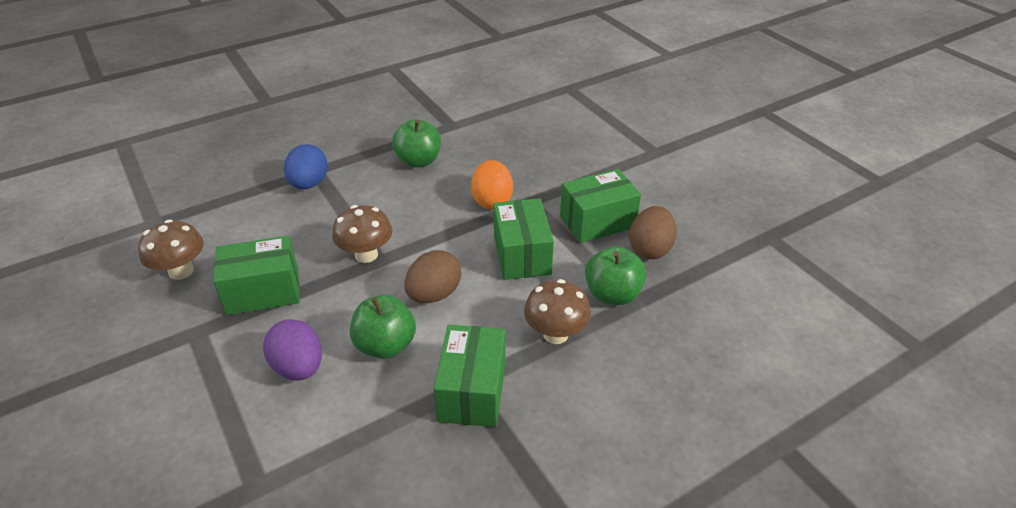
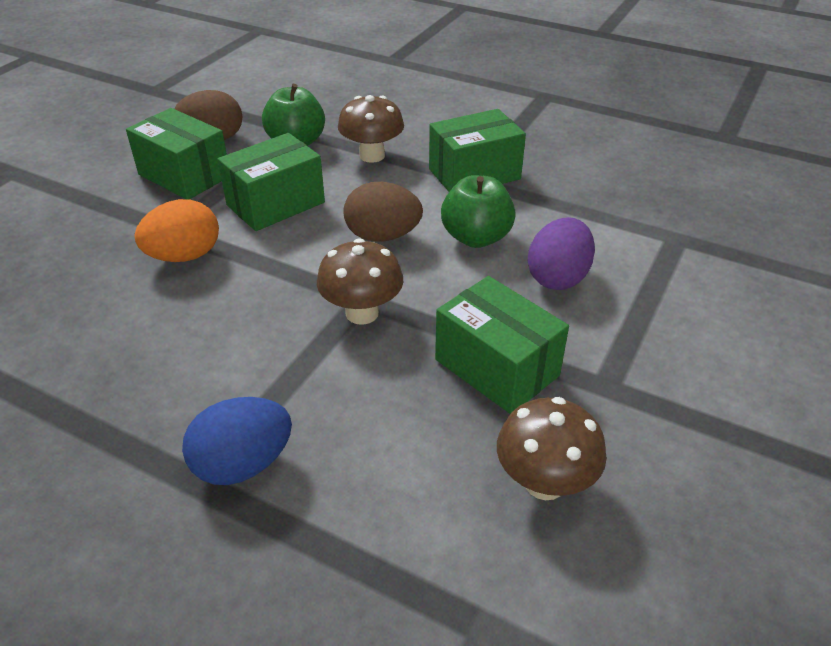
camera: 120 degrees left, 0 degrees up
green apple [392,119,441,168] -> none

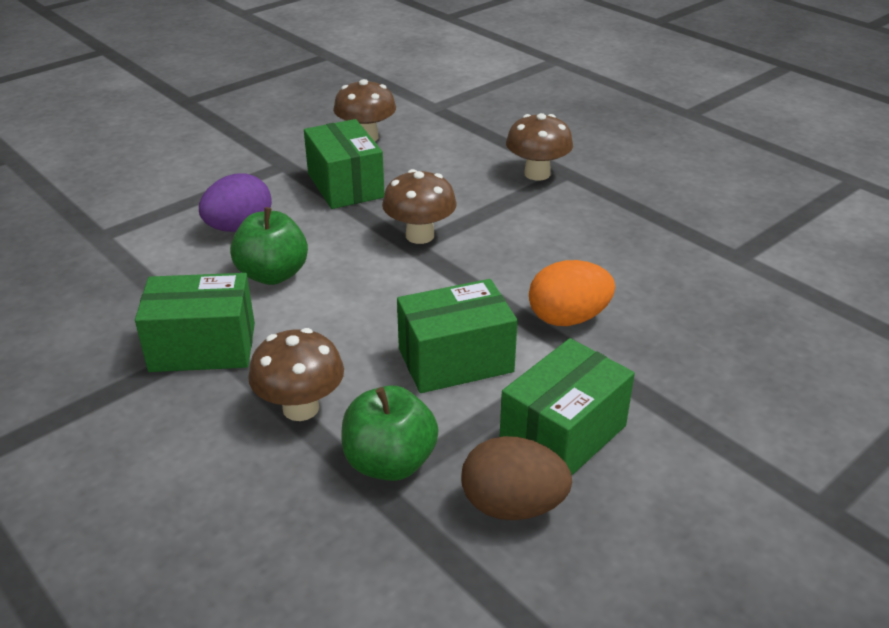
camera: 160 degrees left, 5 degrees down
green box [126,108,227,199] -> green box turned 75 degrees clockwise [500,338,635,476]
blue egg [182,397,292,485] -> brown mushroom [506,113,573,181]
brown egg [344,182,423,242] -> none

